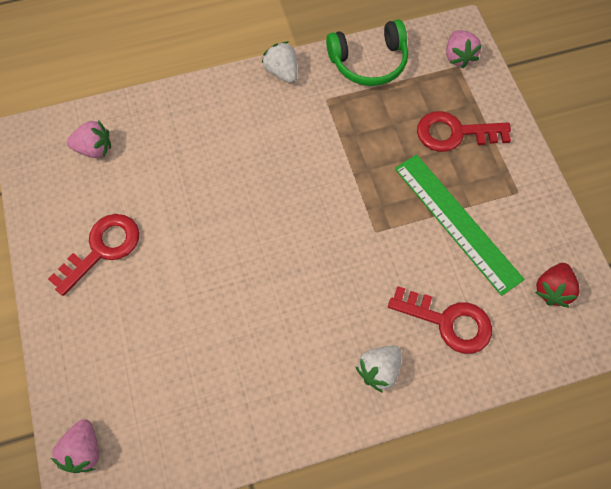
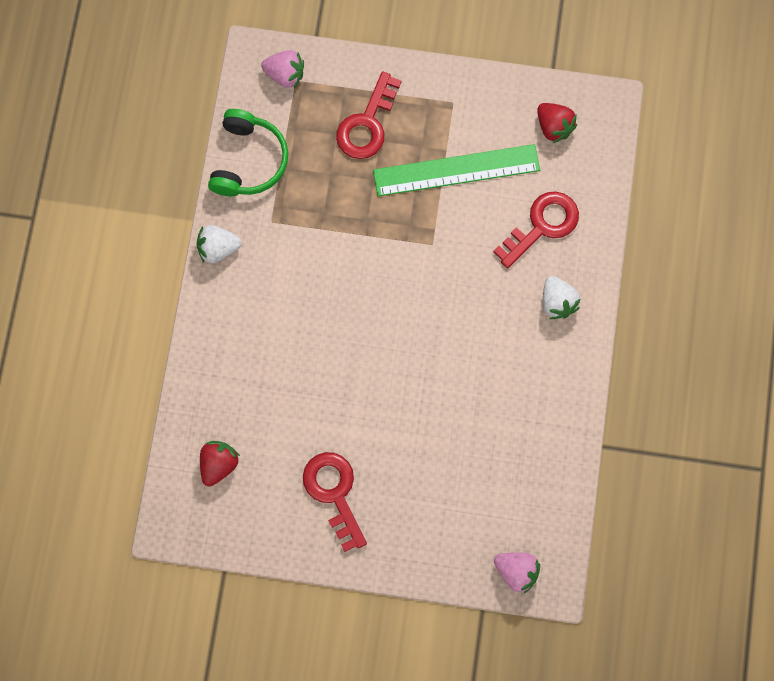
camera: 65 degrees left, 10 degrees up
pink strawberry [67,120,111,158] -> red strawberry [200,441,240,486]

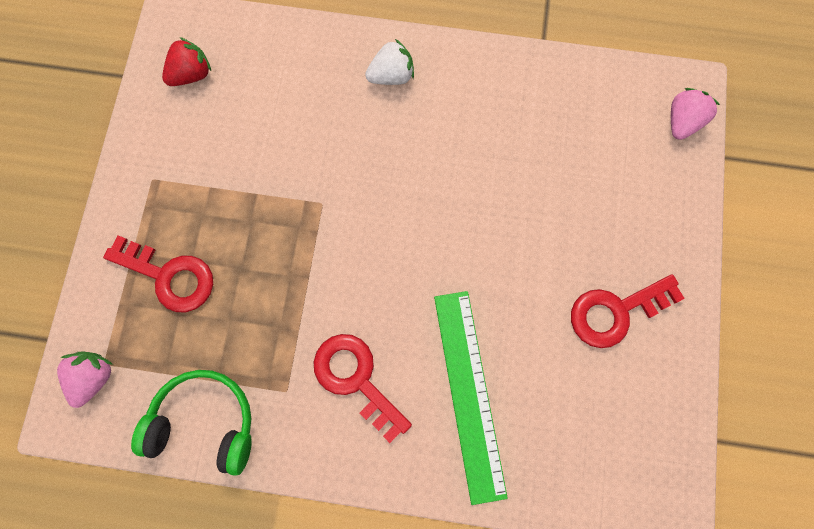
camera: 90 degrees left, 0 degrees up
white strawberry [197,225,242,263] -> none
red strawberry [200,441,240,486] -> none
green ruler [373,144,540,196] -> green ruler moved to [434,291,508,505]
red key [493,191,579,268] -> red key moved to [314,334,412,443]

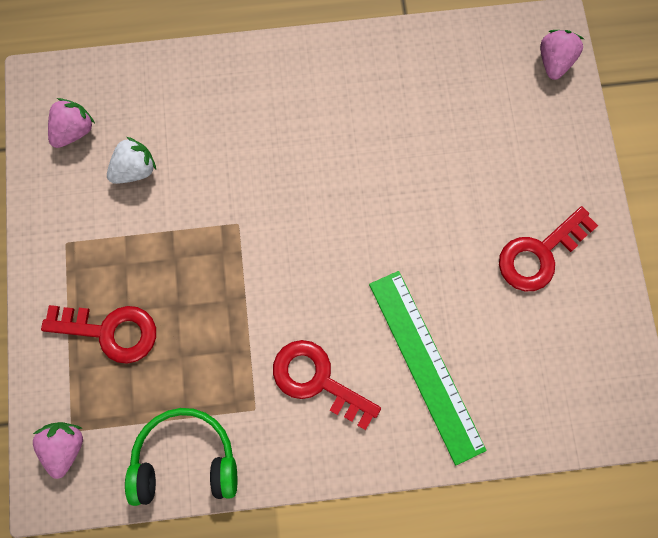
camera: 15 degrees left, 0 degrees up
red strawberry [162,37,211,86] -> pink strawberry [48,98,95,148]
white strawberry [365,39,414,85] -> white strawberry moved to [107,137,156,184]

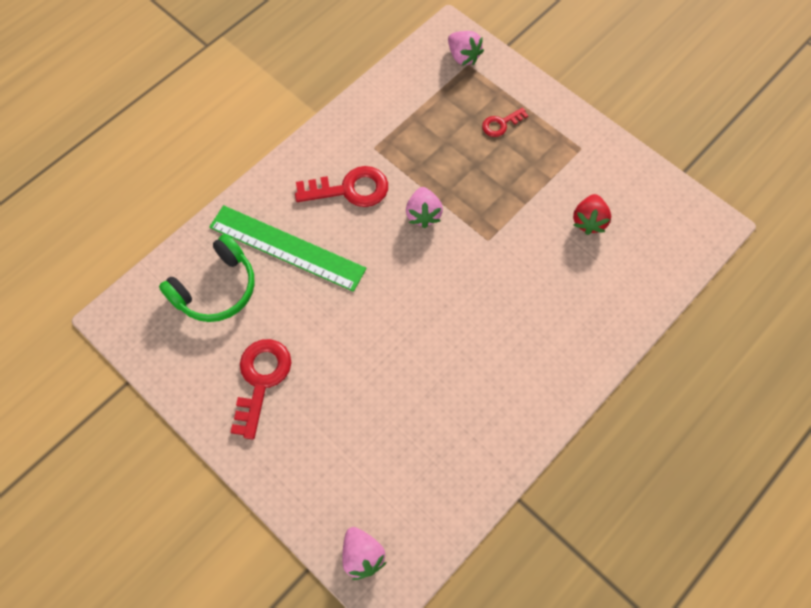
camera: 140 degrees right, 10 degrees down
red key [41,305,156,364] -> red key [482,107,528,137], size x0.55
pink strawberry [48,98,95,148] -> pink strawberry moved to [406,187,443,228]
white strawberry [107,137,156,184] -> red strawberry [573,194,611,235]
green headphones [125,408,237,506] -> green headphones moved to [159,234,255,322]

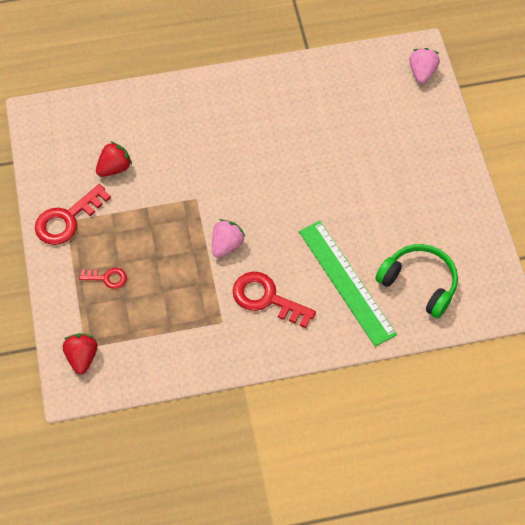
camera: 145 degrees left, 5 degrees down
green headphones [159,234,255,322] -> green headphones turned 45 degrees clockwise [375,244,458,318]
red key [231,339,291,439] -> red key moved to [35,184,111,245]
pink strawberry [448,31,484,65] -> red strawberry [63,333,98,375]

